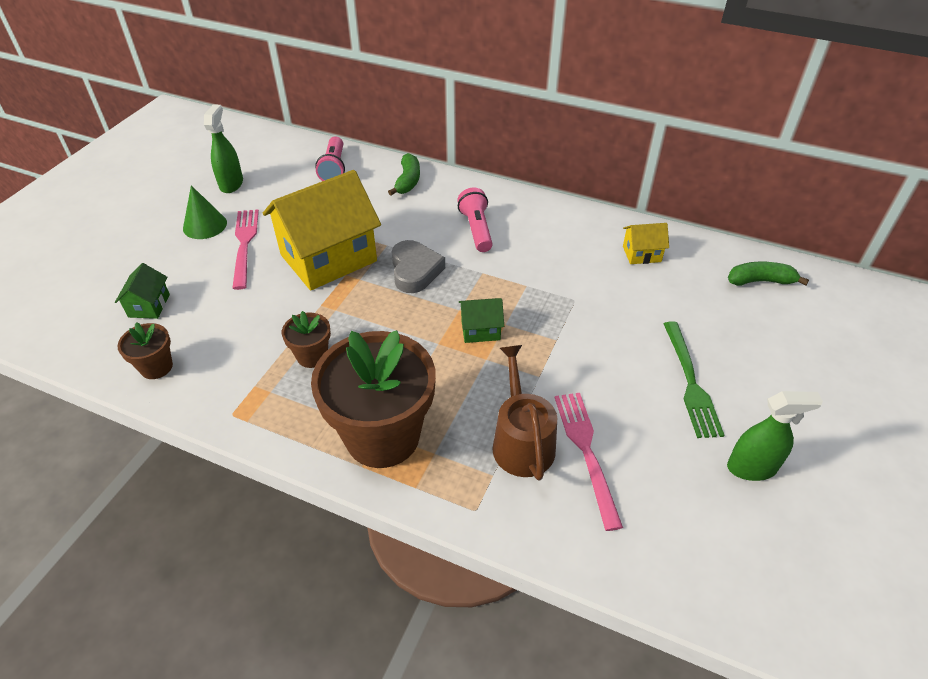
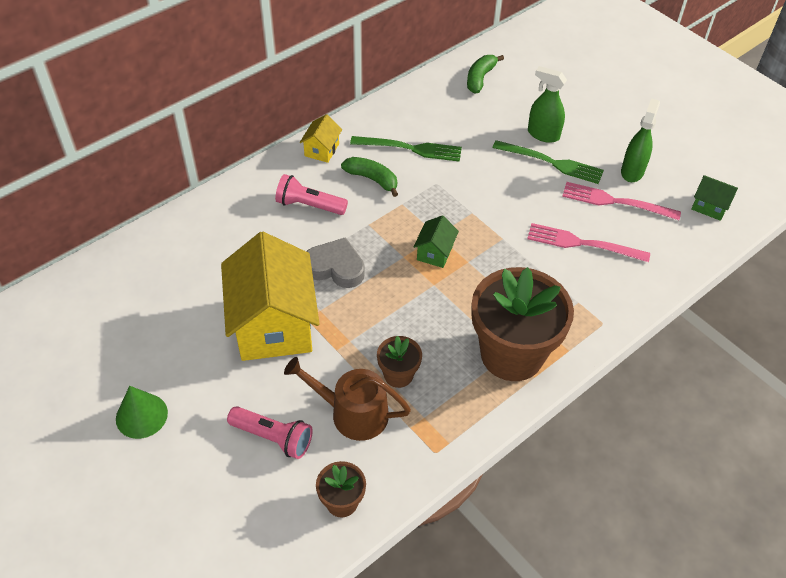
camera: 65 degrees left, 5 degrees up
green house [115,263,170,319] -> green house moved to [691,175,738,221]
green spray bottle [204,104,243,193] -> green spray bottle moved to [528,66,567,143]
pink fork [232,209,259,290] -> pink fork moved to [562,182,681,220]
pink flashlight [315,136,345,181] -> pink flashlight moved to [227,406,313,459]
green banana [388,153,420,195] -> green banana moved to [341,157,398,197]
brown watering can [492,345,557,480] -> brown watering can moved to [284,357,411,441]
yellow house [623,223,669,264] -> yellow house moved to [300,114,342,163]
none -> green fork [350,136,462,162]

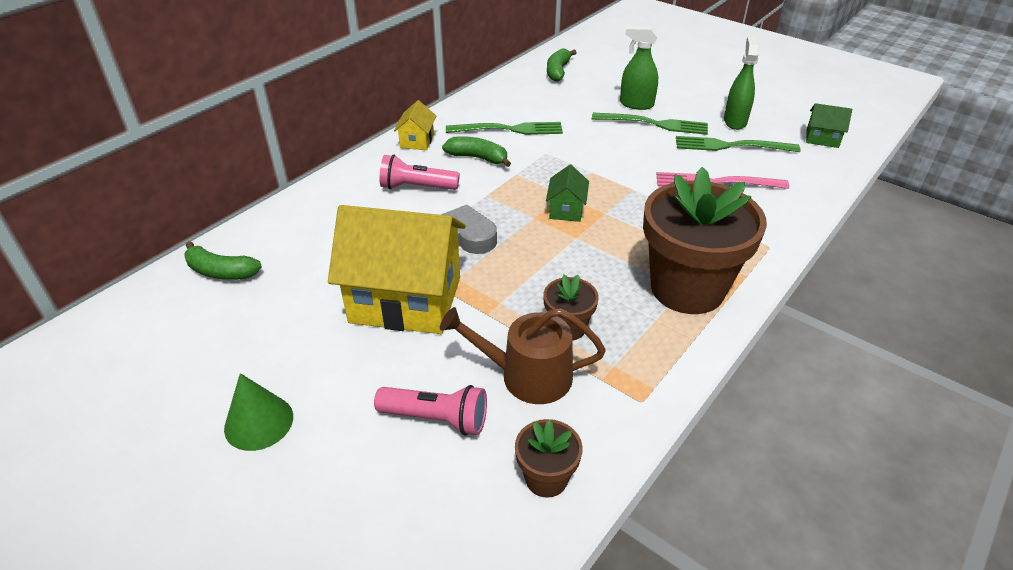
camera: 10 degrees left, 10 degrees down
yellow house [221,232,320,361] -> yellow house turned 60 degrees counterclockwise [328,205,466,334]
pink fork [562,182,681,220] -> green fork [676,136,800,152]
none -> green banana [184,241,262,280]

